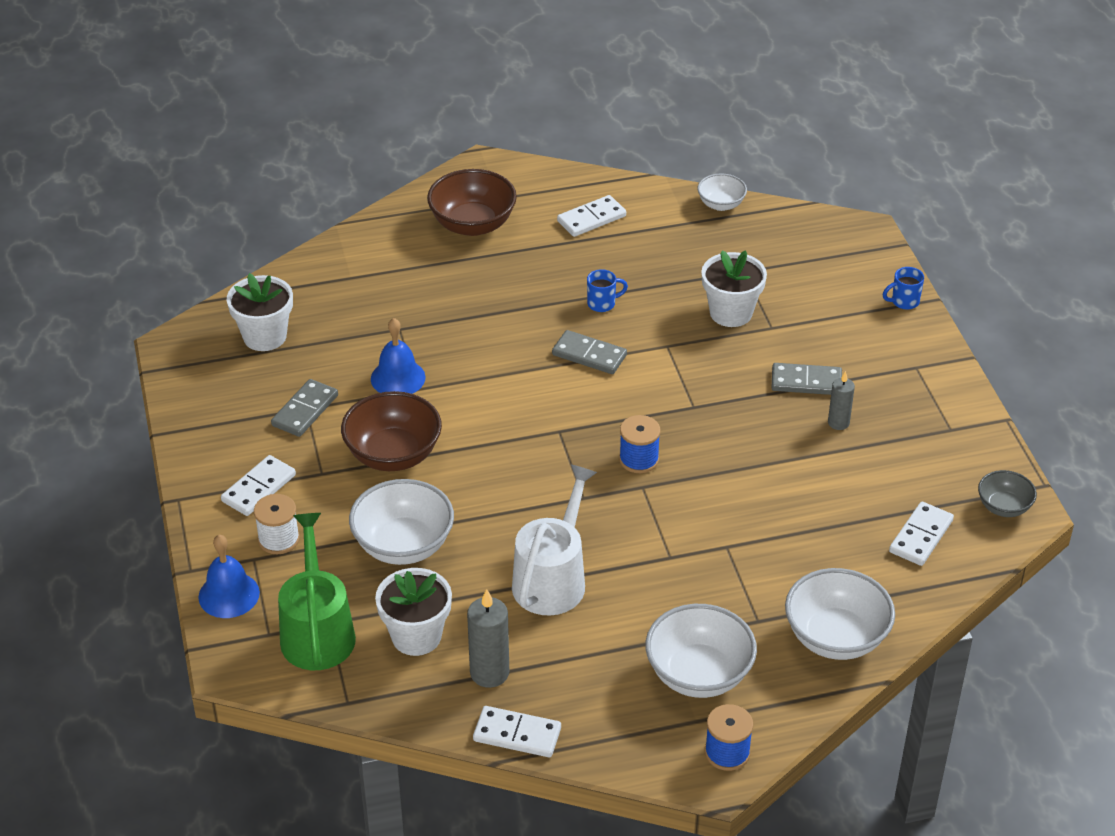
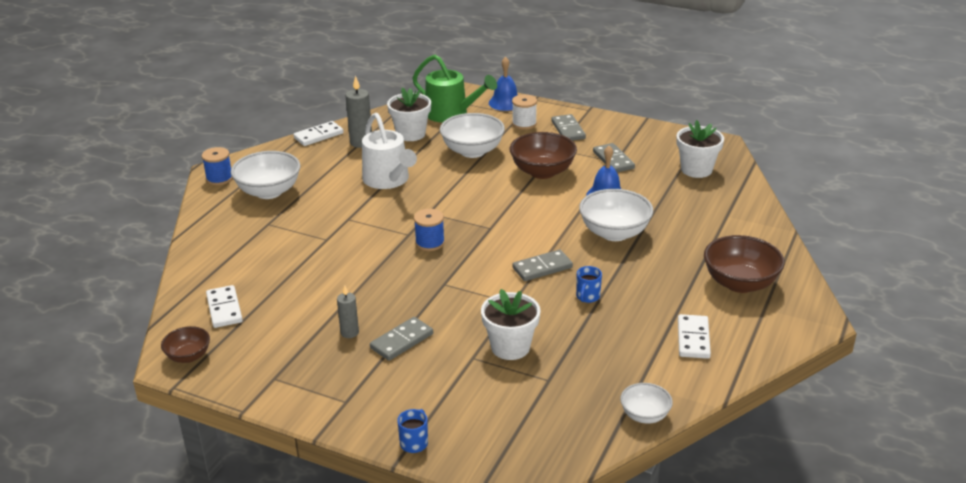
camera: 130 degrees right, 10 degrees down
white domino [221,455,296,516] -> grey domino [551,114,586,141]
white bowl [785,568,895,660] -> white bowl moved to [579,189,653,241]
grey bowl [978,470,1037,517] -> brown bowl [161,326,210,363]

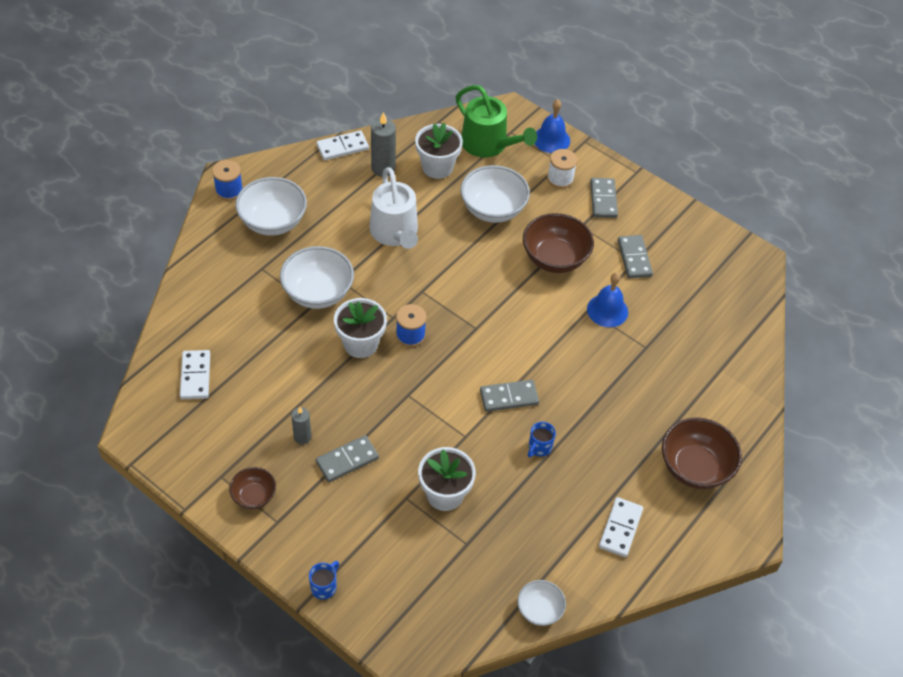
camera: 10 degrees right, 20 degrees up
brown bowl [161,326,210,363] -> brown bowl moved to [229,467,276,509]
white bowl [579,189,653,241] -> white bowl moved to [280,246,354,309]
white flower pot [677,120,724,178] -> white flower pot moved to [334,298,387,358]

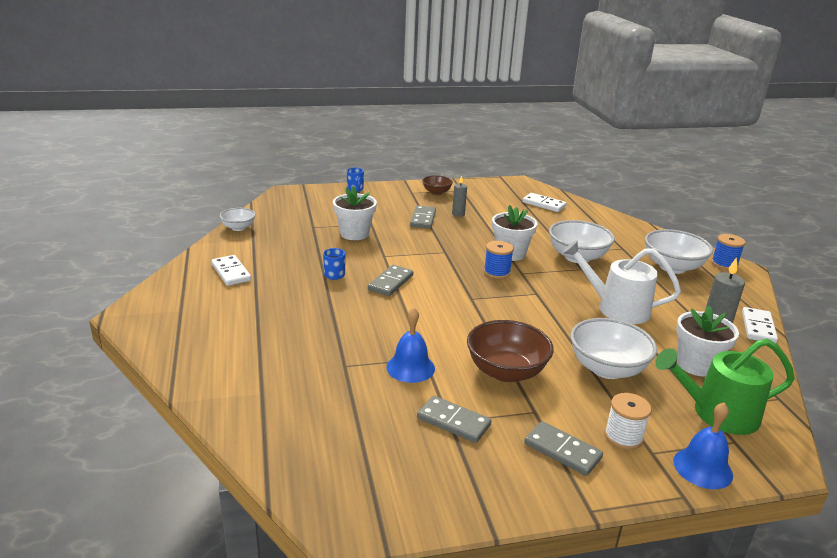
camera: 130 degrees right, 25 degrees down
brown bowl [662,417,742,489] -> none

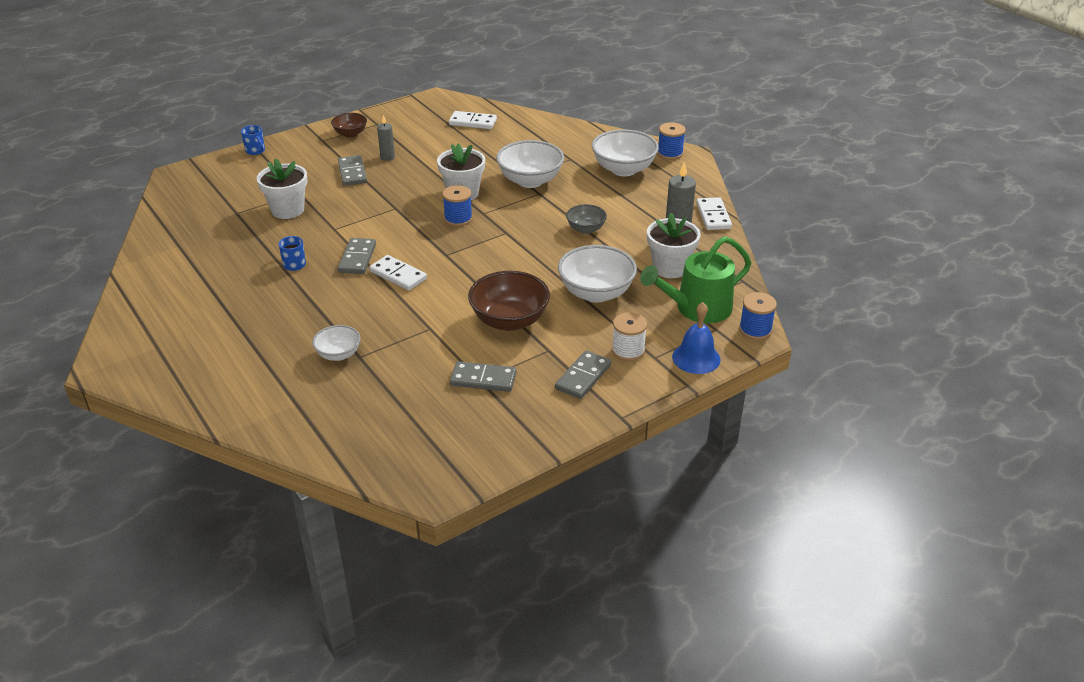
camera: 20 degrees left, 10 degrees up
white domino [211,255,251,286] -> white domino moved to [369,255,427,290]
white bowl [220,208,256,231] -> white bowl moved to [312,325,361,361]
blue bell [387,307,435,383] -> none
grey domino [524,421,603,476] -> grey domino turned 75 degrees counterclockwise [555,350,611,399]
white watering can [562,240,681,324] -> grey bowl [566,204,607,234]
none -> blue spool [739,292,777,340]

